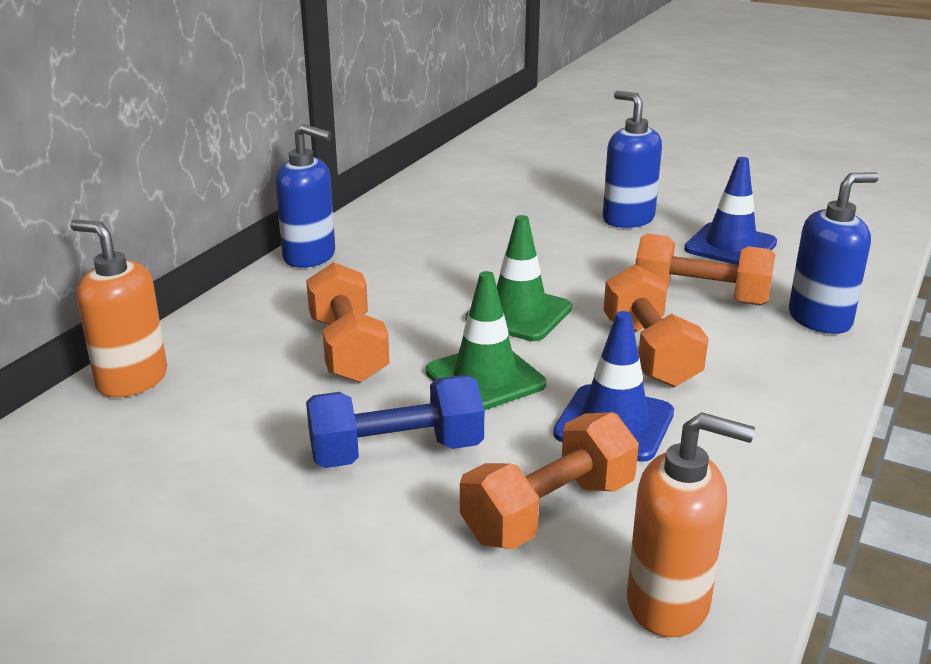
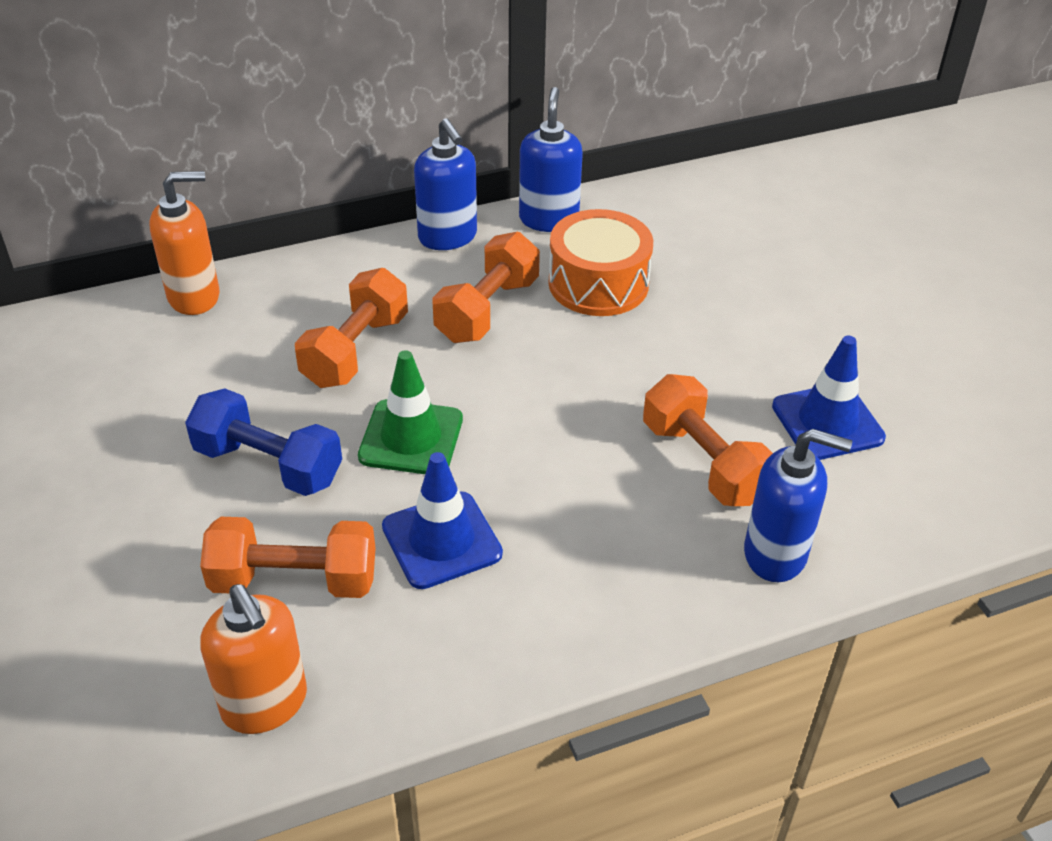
camera: 40 degrees right, 15 degrees up
orange soap dispenser [70,220,167,398] -> orange soap dispenser turned 90 degrees clockwise [149,171,220,315]
green traffic cone [465,215,572,341] -> none
blue soap dispenser [603,91,662,228] -> blue soap dispenser moved to [519,87,583,232]
orange dumbbell [604,264,709,387] -> orange dumbbell moved to [432,232,540,343]
none -> orange drum [549,209,653,316]

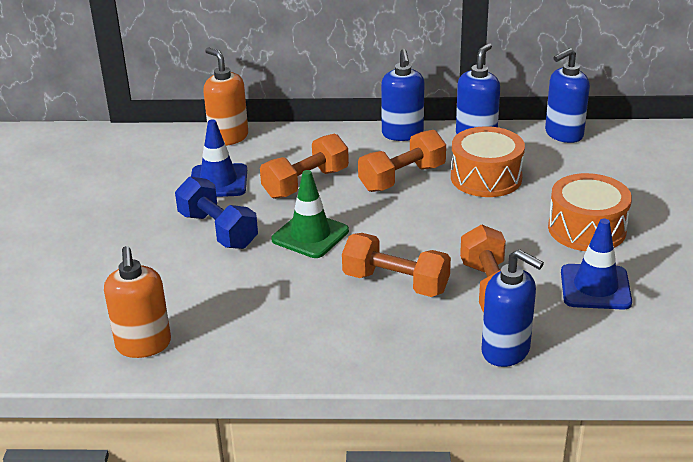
camera: 25 degrees right, 10 degrees down
orange soap dispenser [149,171,220,315] -> orange soap dispenser turned 135 degrees counterclockwise [203,48,248,146]
orange dumbbell [200,517,376,598] -> orange dumbbell moved to [342,233,451,297]
blue traffic cone [382,452,503,589] -> blue traffic cone moved to [191,120,247,197]
none -> blue soap dispenser [545,48,590,143]
none -> orange drum [548,173,632,251]

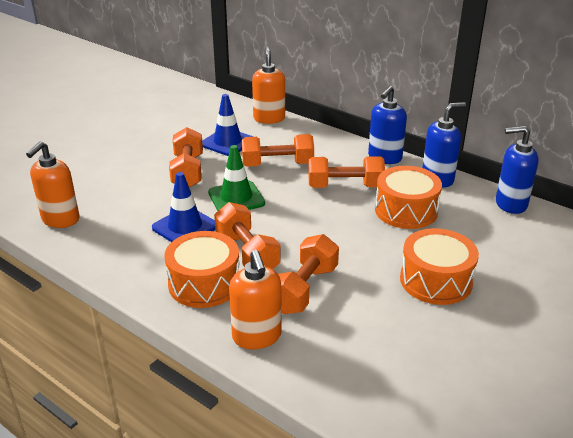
camera: 35 degrees right, 0 degrees up
blue dumbbell [175,177,258,249] -> orange dumbbell [169,127,203,187]
blue soap dispenser [481,249,544,367] -> orange soap dispenser [229,250,282,349]
blue traffic cone [561,219,632,310] -> blue traffic cone moved to [152,172,215,242]
none -> orange drum [165,231,239,308]

